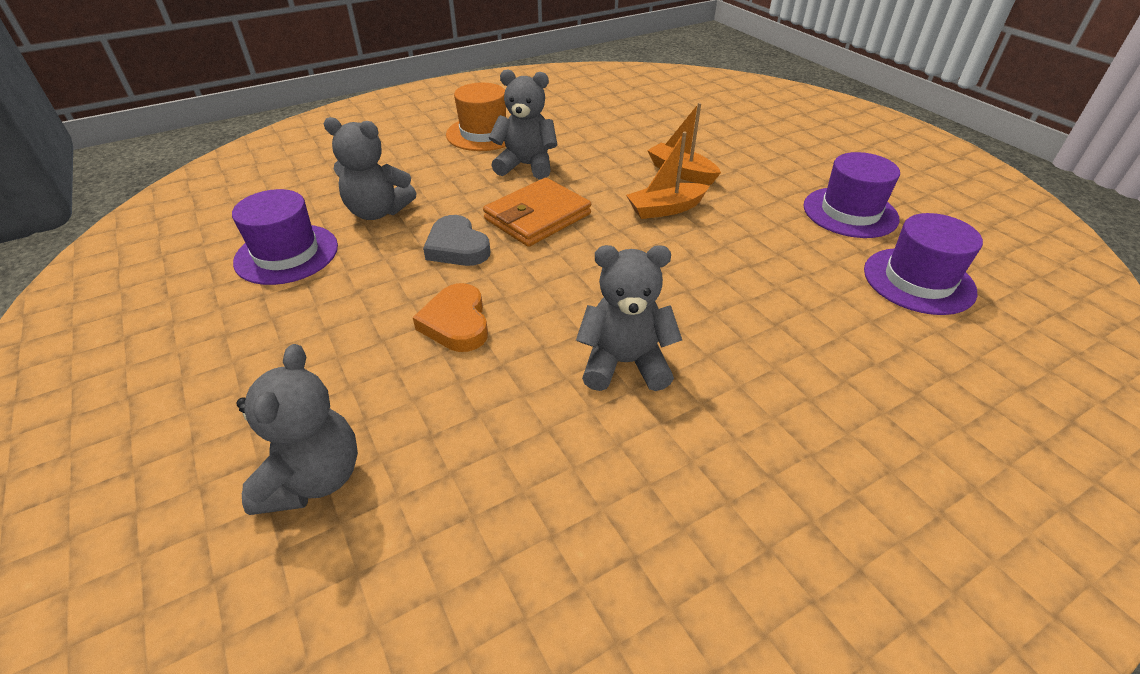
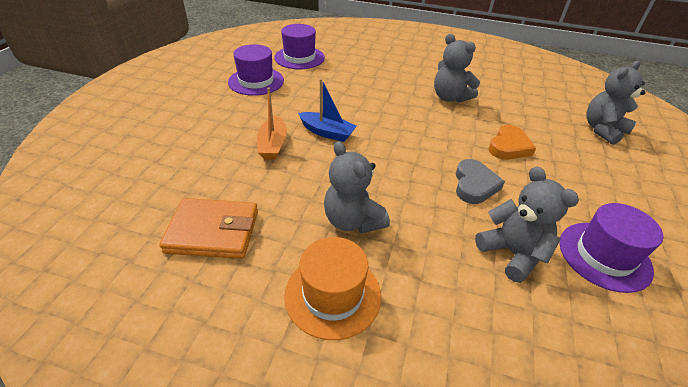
camera: 135 degrees left, 0 degrees up
orange wallet [483,178,591,247] -> orange wallet moved to [159,198,258,259]
orange boat [626,131,709,219] -> blue boat [298,79,357,142]

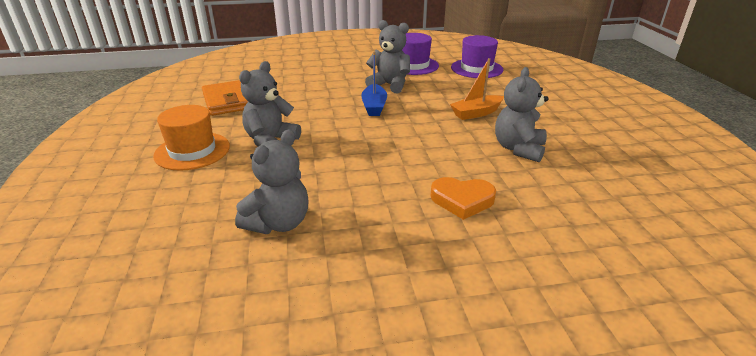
camera: 65 degrees right, 10 degrees down
orange boat [257,87,287,160] -> orange boat moved to [450,58,504,120]
grey heart [456,159,505,204] -> none
purple hat [560,203,663,293] -> none
grey teddy bear [587,61,646,145] -> grey teddy bear moved to [365,20,410,93]

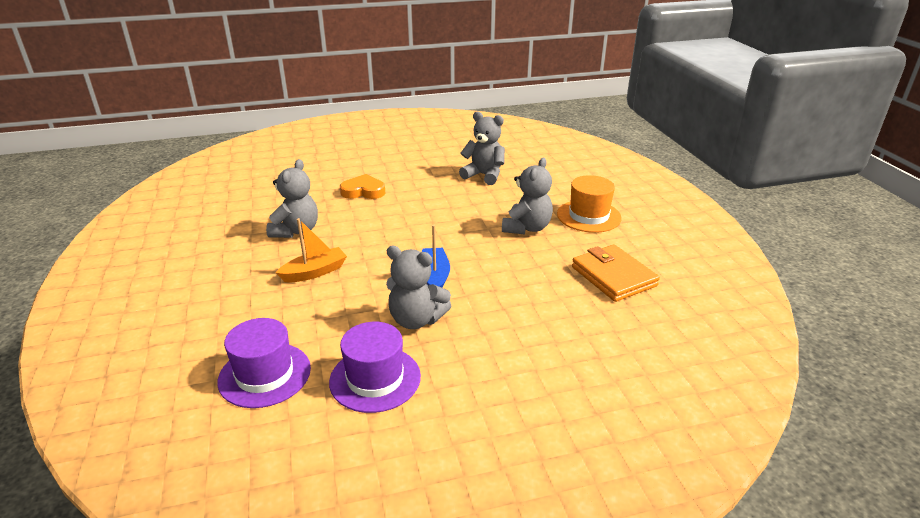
camera: 175 degrees right, 0 degrees up
grey teddy bear [235,129,309,234] -> grey teddy bear turned 90 degrees clockwise [459,112,505,185]

